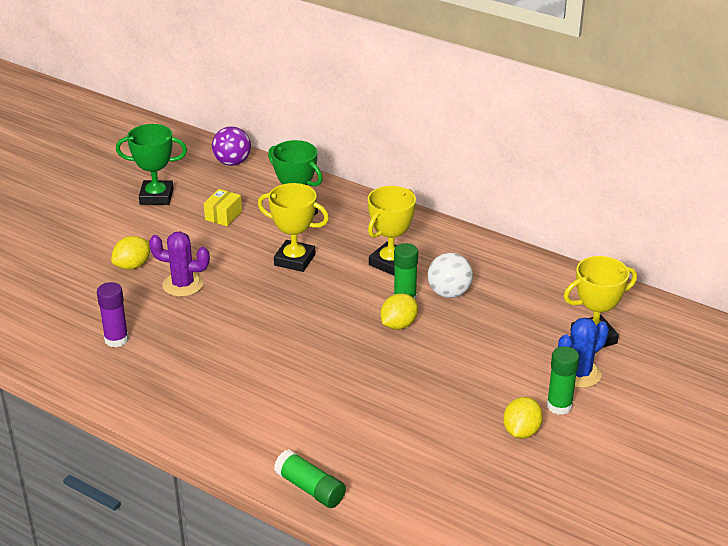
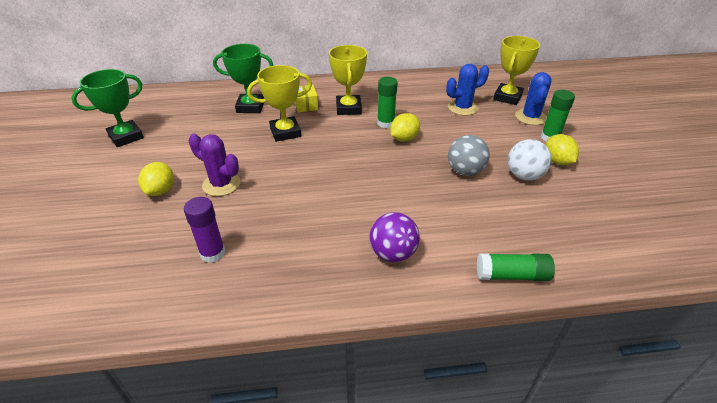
camera: 40 degrees left, 5 degrees up
purple cactus [149,231,210,297] -> purple cactus turned 60 degrees clockwise [188,133,241,196]
yellow box [204,189,242,226] -> yellow box moved to [295,85,318,112]
purple ball [212,126,251,166] -> purple ball moved to [369,212,420,262]
yellow lemon [380,293,418,330] -> yellow lemon turned 45 degrees clockwise [390,113,420,142]
white ball [428,253,473,298] -> white ball moved to [508,139,552,181]
none -> blue cactus [446,64,489,116]
none -> grey ball [448,135,490,176]

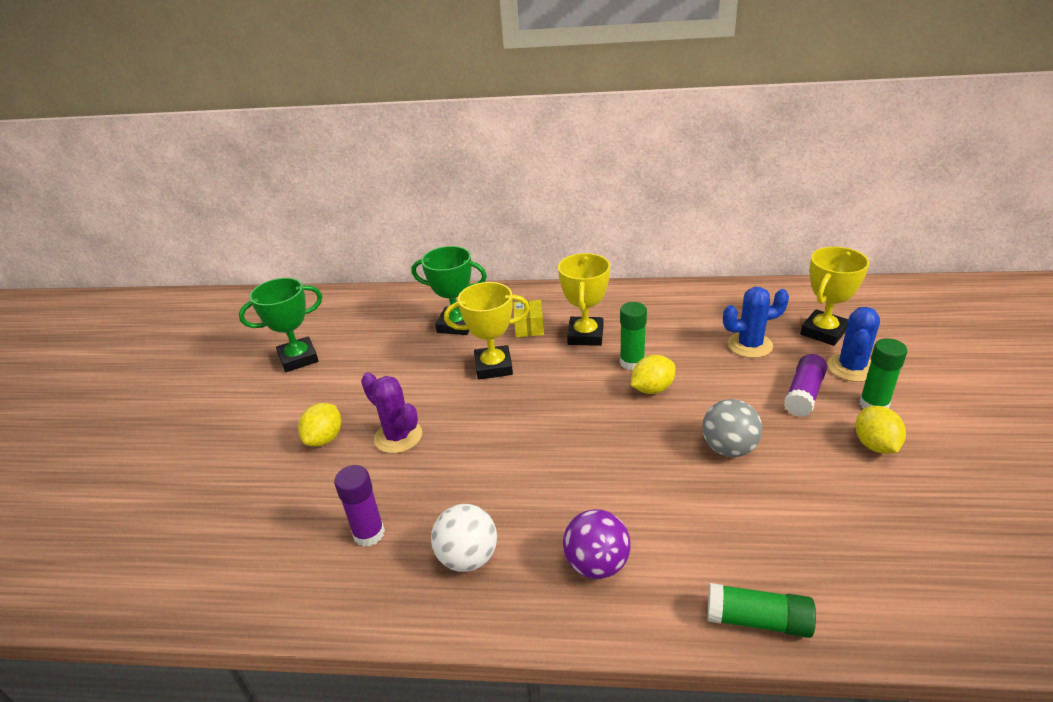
camera: 15 degrees right, 5 degrees down
white ball [508,139,552,181] -> white ball moved to [431,504,497,572]
none -> purple glue stick [784,354,827,417]

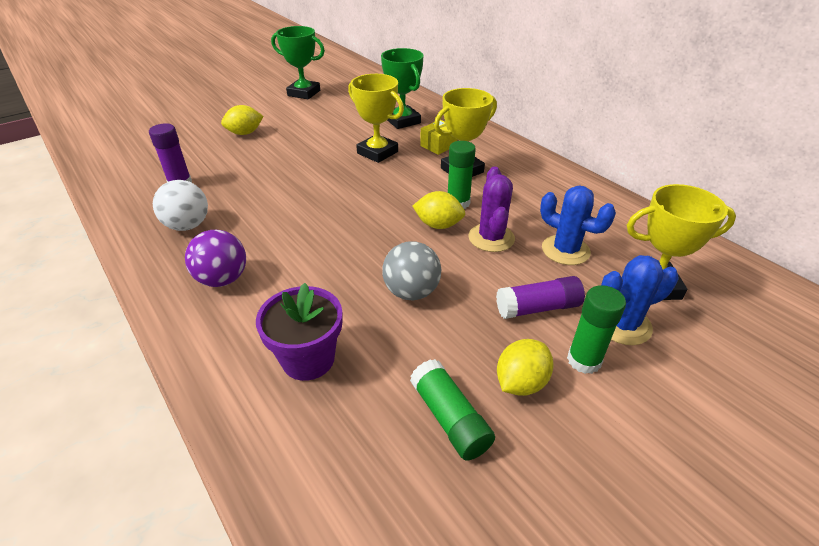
camera: 45 degrees right, 5 degrees up
purple cactus [361,372,422,453] -> purple cactus moved to [468,167,515,252]
green glue stick [707,583,816,638] -> green glue stick moved to [410,359,495,461]
none -> purple flower pot [256,283,342,381]

